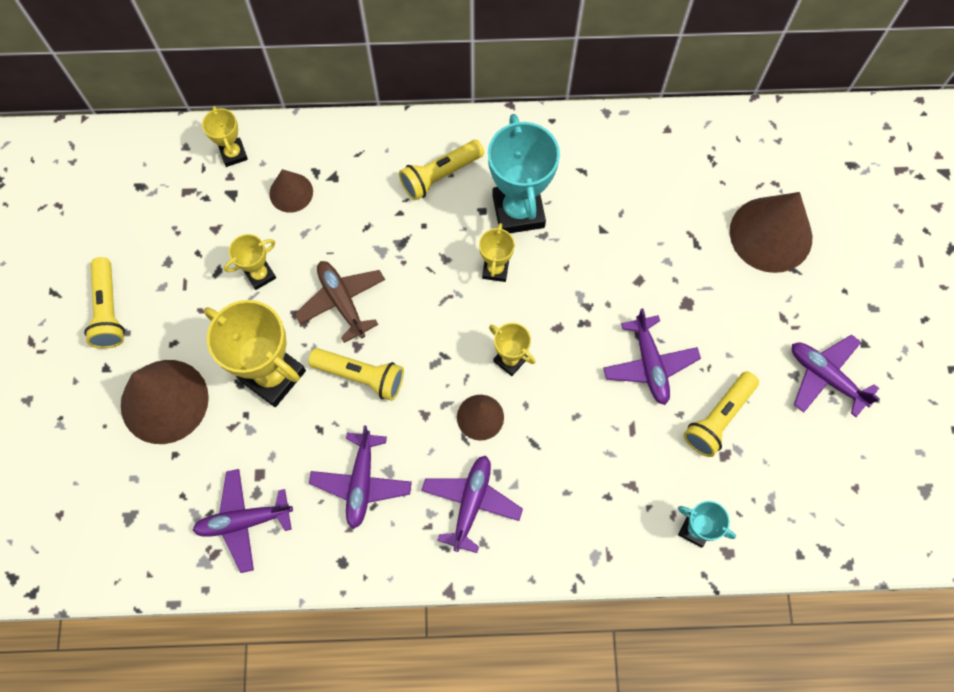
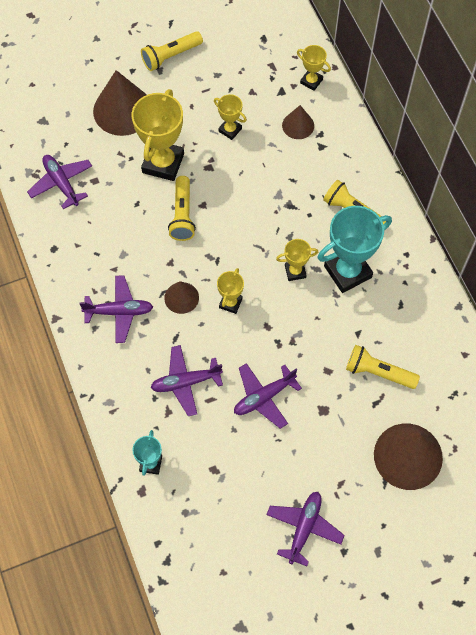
camera: 70 degrees right, 5 degrees down
yellow trophy [202,106,248,167] -> yellow trophy turned 75 degrees clockwise [297,45,331,91]
brown plane [295,261,385,343] -> none
purple plane [309,426,412,529] -> purple plane moved to [151,345,223,416]
yellow flashlight [683,372,759,457] -> yellow flashlight moved to [346,345,420,389]

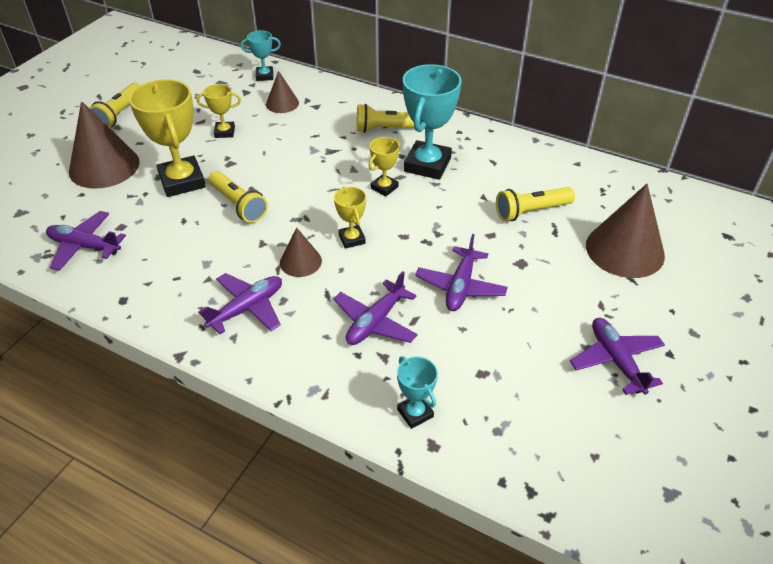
camera: 40 degrees left, 20 degrees down
yellow trophy [297,45,331,91] -> turquoise trophy [241,30,281,81]

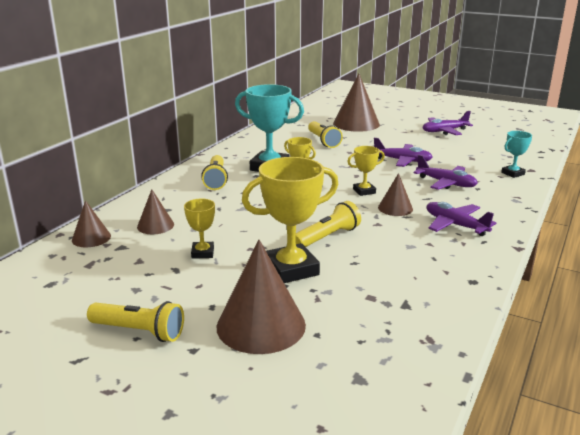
camera: 90 degrees left, 20 degrees down
purple plane [46,211,126,271] -> none
turquoise trophy [241,30,281,81] -> brown cone [72,200,111,247]

